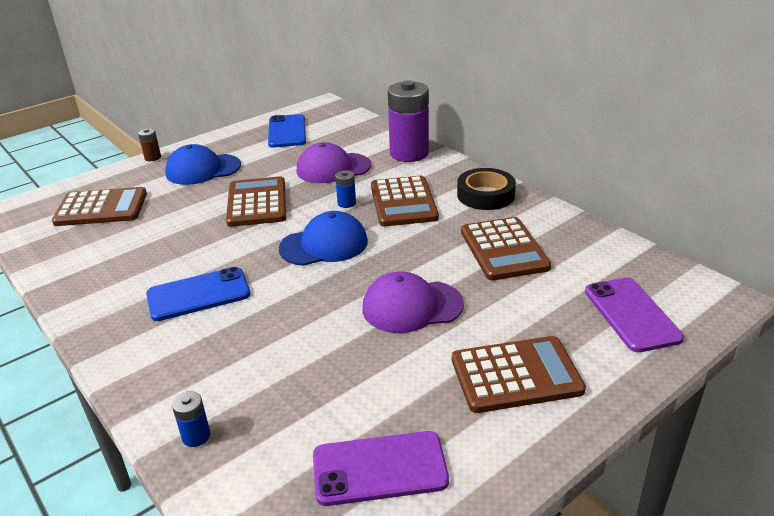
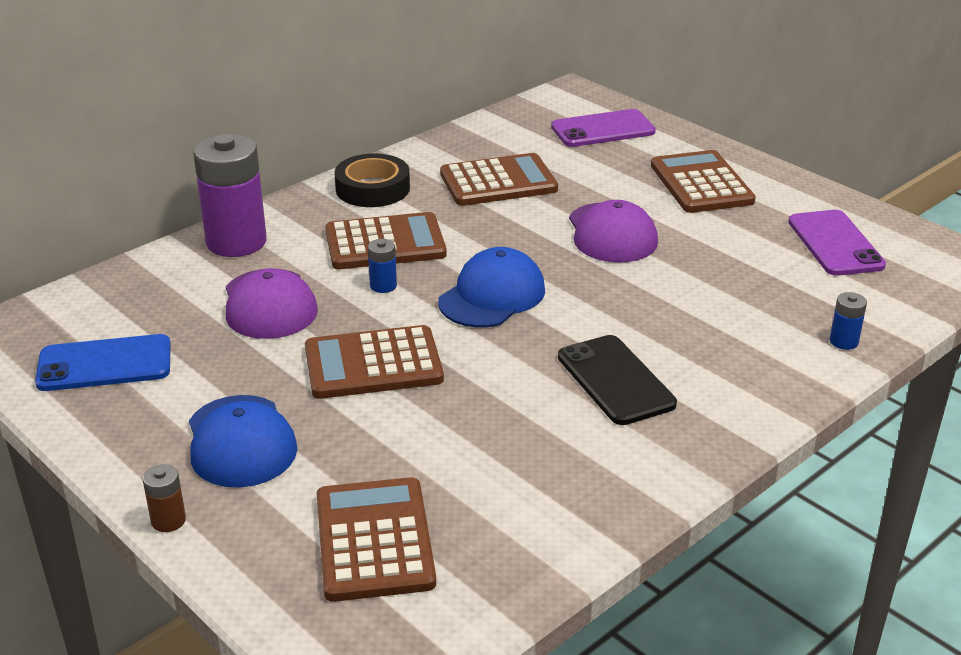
camera: 95 degrees left, 0 degrees up
blue phone [146,267,250,321] -> black phone [558,335,677,425]
blue cap [279,211,368,266] -> blue cap turned 60 degrees clockwise [438,247,545,328]

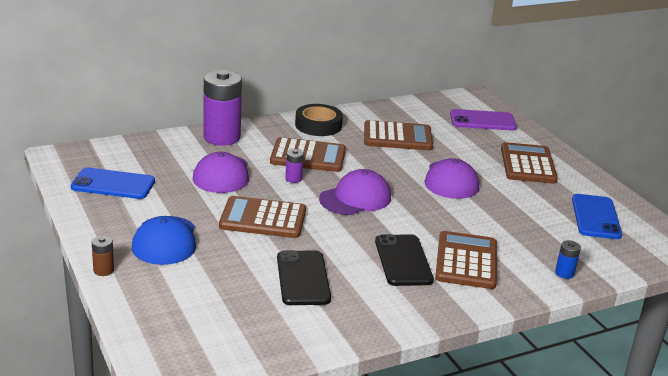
camera: 15 degrees right, 5 degrees down
brown calculator [317,477,436,602] -> brown calculator moved to [435,231,497,289]
blue battery [368,239,397,293] -> purple battery [285,149,304,183]
blue cap [438,247,545,328] -> purple cap [319,169,391,215]
purple phone [788,210,886,276] -> blue phone [572,194,622,239]
none -> black phone [277,250,331,305]

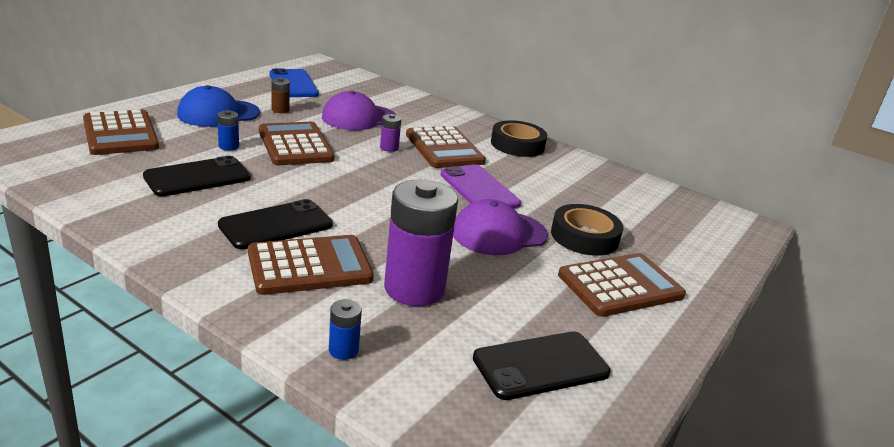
camera: 60 degrees right, 0 degrees up
brown battery [92,236,114,276] -> brown battery moved to [271,78,290,113]
purple battery [203,70,242,146] -> purple battery moved to [384,180,458,306]
purple cap [319,169,391,215] -> none
brown calculator [364,120,433,150] -> brown calculator moved to [83,110,159,155]
purple phone [450,109,517,131] -> purple phone moved to [440,164,521,209]
blue phone [572,194,622,239] -> black phone [473,331,610,400]
none -> blue battery [217,110,239,151]
none -> black tape [551,204,623,256]

